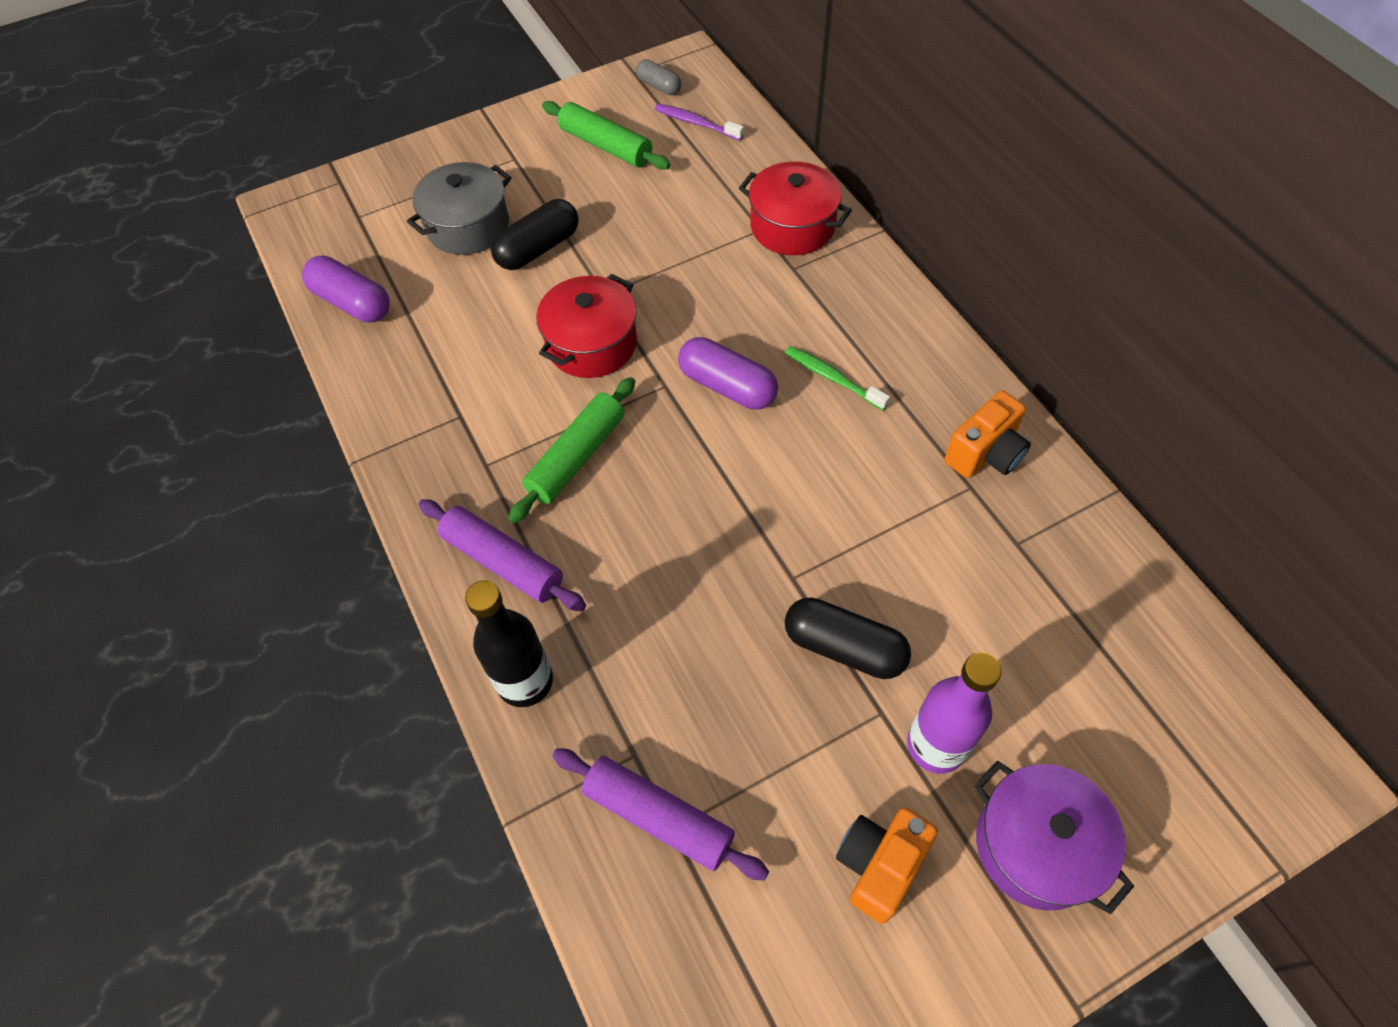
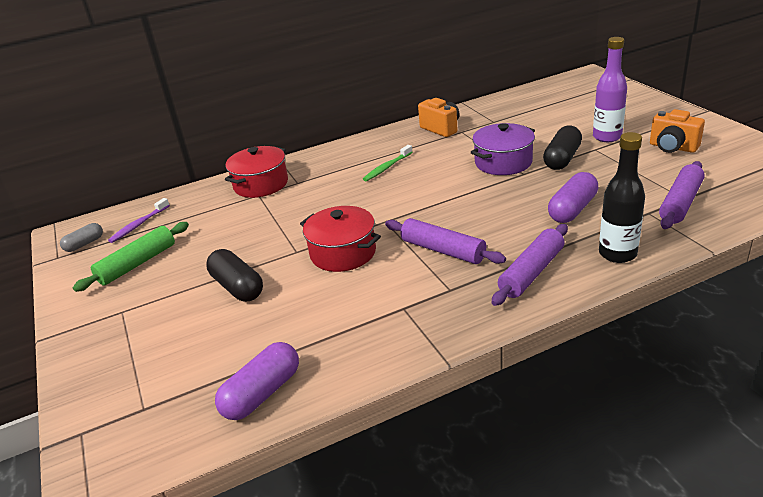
camera: 85 degrees left, 25 degrees down
grey pot [407,162,512,255] -> none
green rolling pin [508,377,635,523] -> purple rolling pin [385,218,506,264]
purple capsule [678,337,778,410] -> purple capsule moved to [548,172,598,223]
purple pot [974,761,1134,914] -> purple pot moved to [471,123,535,175]

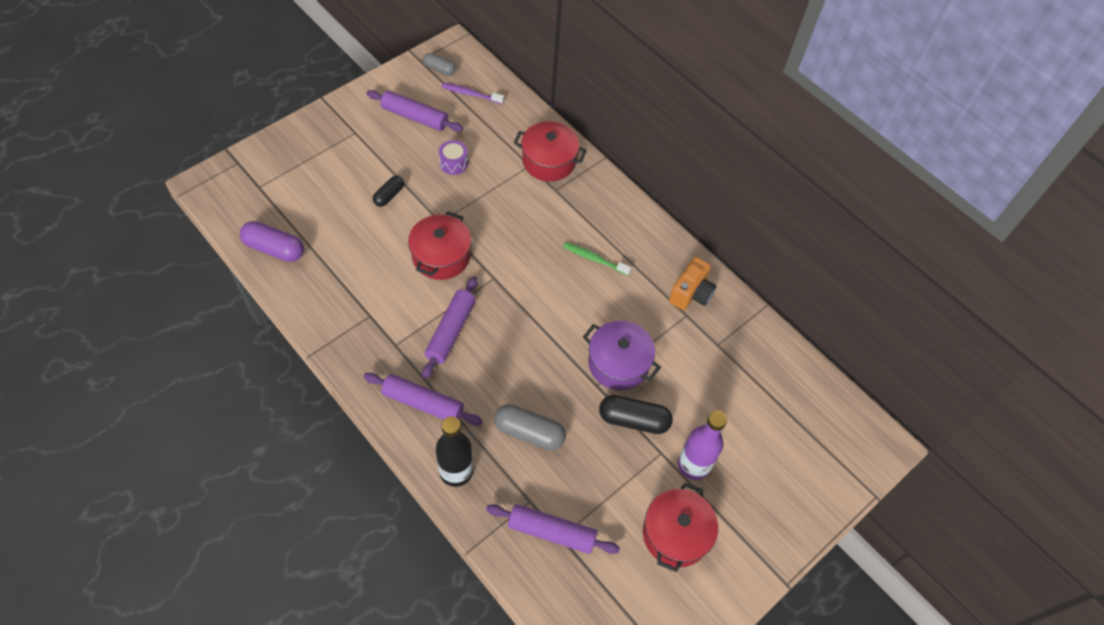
camera: 65 degrees right, 25 degrees up
green rolling pin [73,222,189,292] -> purple rolling pin [366,90,463,132]
black capsule [206,249,263,301] -> black capsule [373,176,404,207], size x0.61
purple capsule [548,172,598,223] -> grey capsule [494,404,566,450]
orange camera [650,109,705,153] -> red pot [643,483,718,572]
none -> purple drum [439,140,468,175]

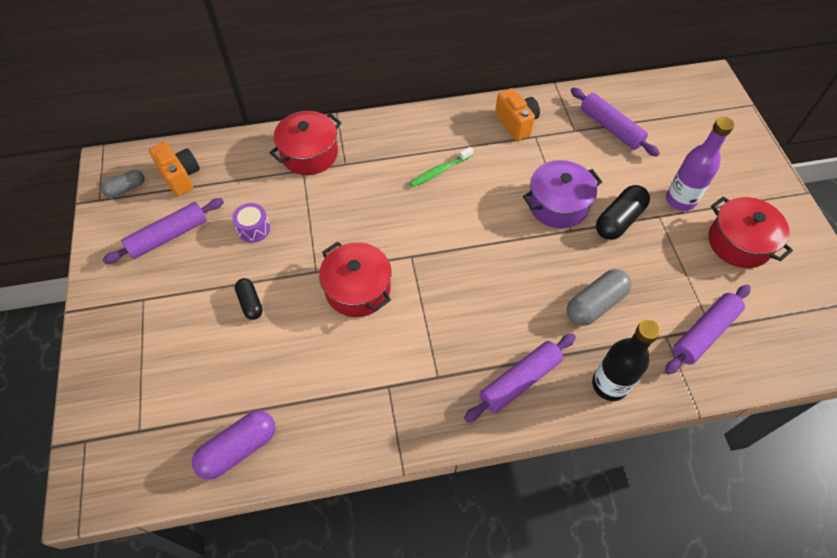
camera: 55 degrees left, 0 degrees up
purple rolling pin [422,277,477,379] -> purple rolling pin moved to [571,88,660,157]
purple toothbrush [441,83,504,104] -> orange camera [149,142,200,197]

